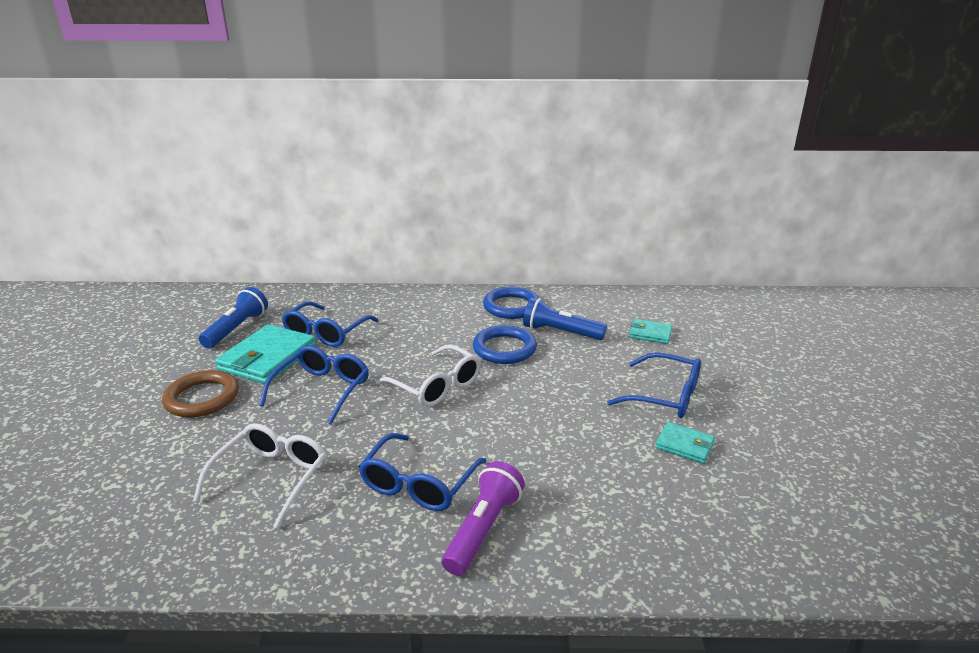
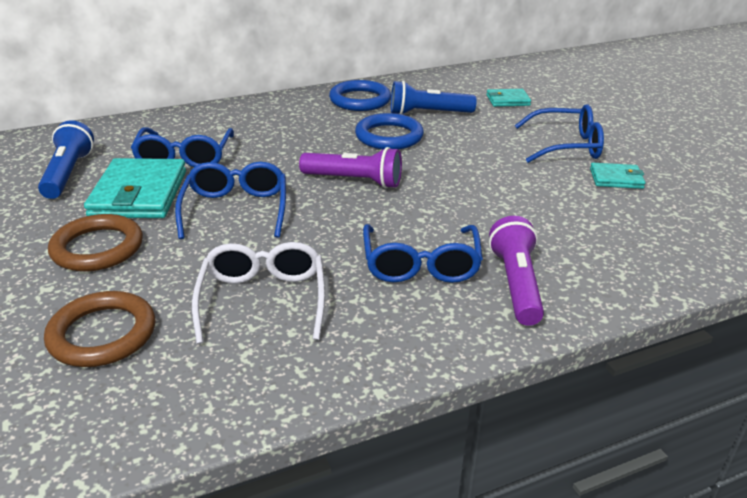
camera: 25 degrees left, 5 degrees up
white glasses [376,345,481,407] -> purple flashlight [299,147,402,189]
none -> brown ring [44,291,155,367]

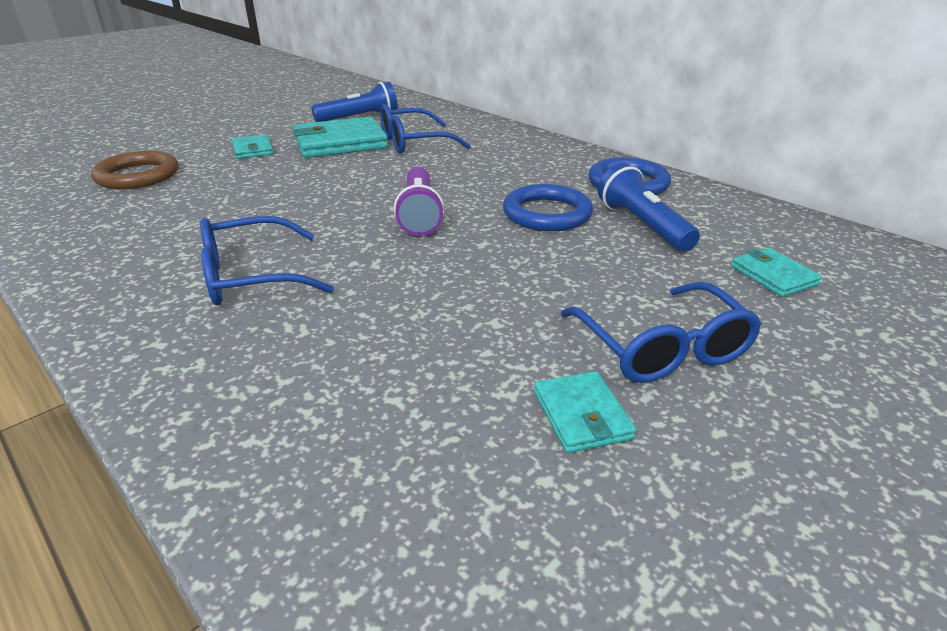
camera: 70 degrees right, 0 degrees up
brown ring [48,214,143,271] -> turquoise wallet [232,134,273,159]
blue glasses [175,162,286,239] -> none
white glasses [192,242,325,344] -> none
purple flashlight [489,216,544,326] -> none

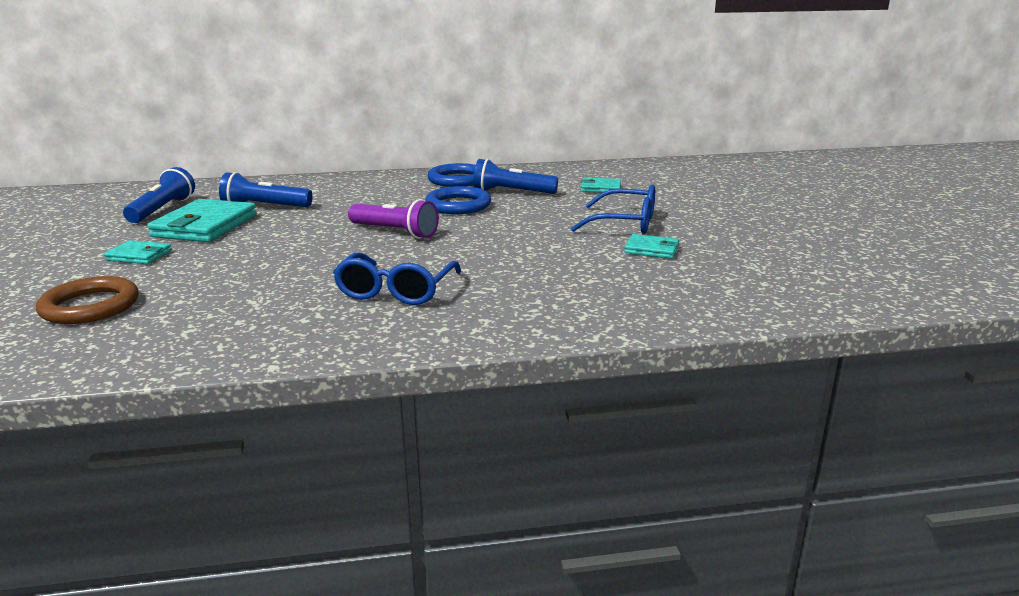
camera: 55 degrees left, 10 degrees down
blue glasses [380,104,471,154] -> blue flashlight [219,172,312,207]

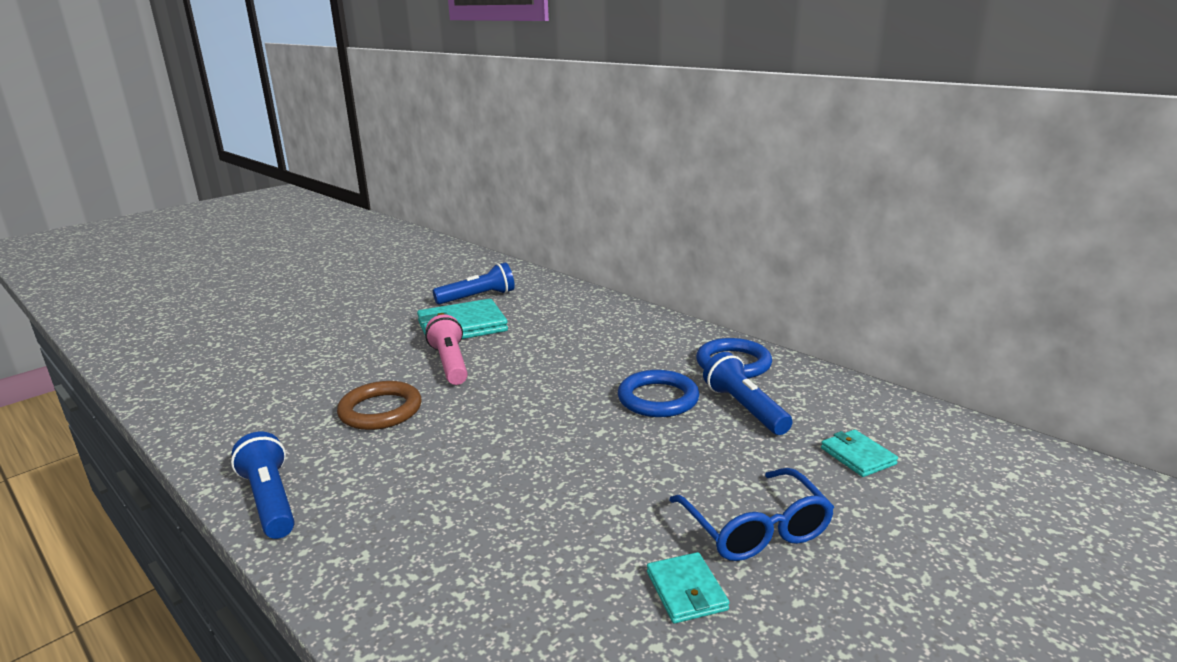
camera: 55 degrees right, 0 degrees up
brown ring [36,276,138,324] -> brown ring moved to [337,381,422,430]
turquoise wallet [104,240,172,264] -> none
blue flashlight [219,172,312,207] -> blue flashlight moved to [231,432,295,539]
blue glasses [333,252,461,305] -> none
purple flashlight [348,199,439,239] -> none
none -> pink flashlight [425,314,468,385]

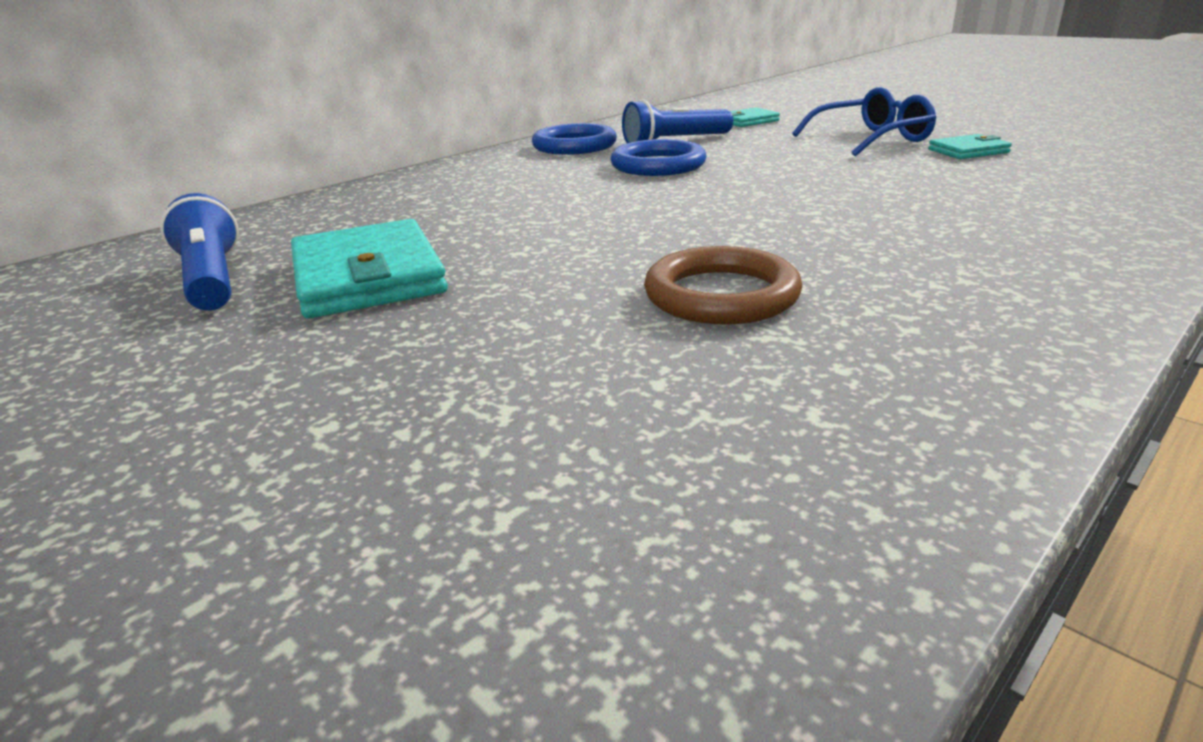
camera: 90 degrees left, 5 degrees up
blue flashlight [231,432,295,539] -> none
pink flashlight [425,314,468,385] -> none

